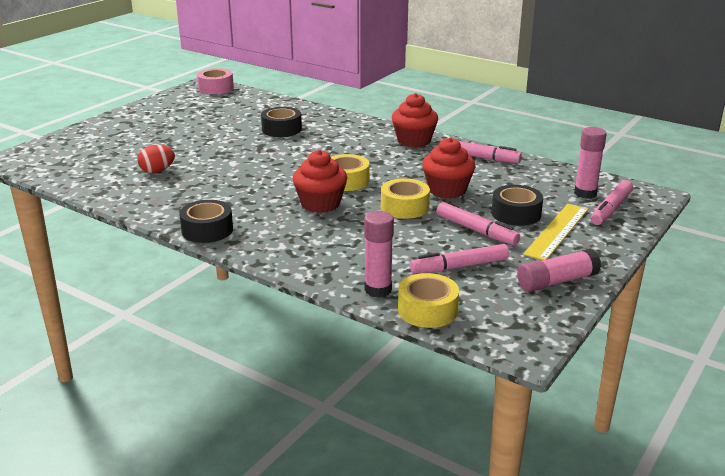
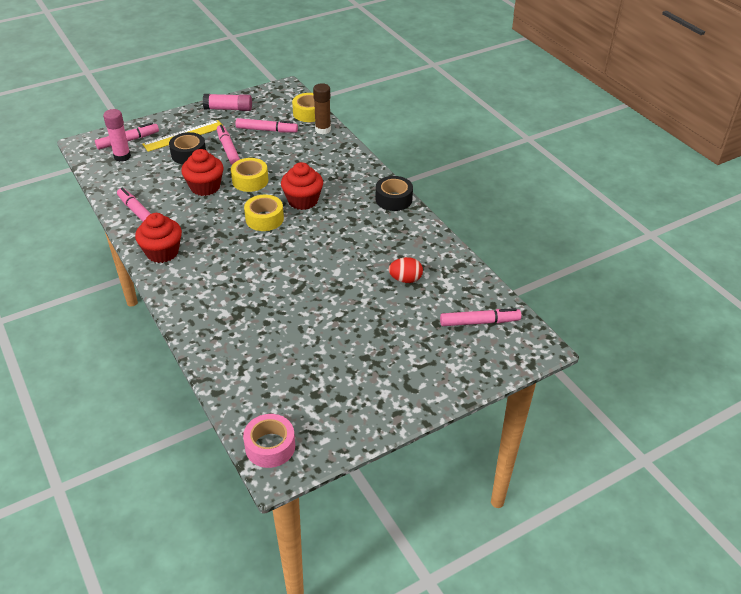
camera: 155 degrees left, 15 degrees up
black tape [261,107,302,137] -> none
pink glue stick [364,211,394,297] -> brown glue stick [313,83,331,134]
none -> pink marker [440,308,522,326]

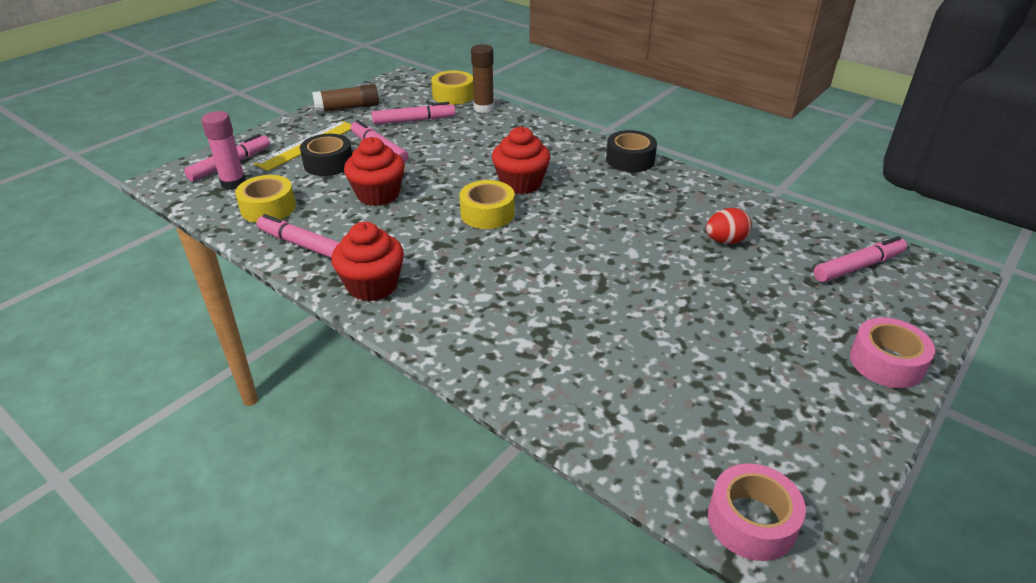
camera: 20 degrees left, 5 degrees down
pink glue stick [203,94,252,111] -> brown glue stick [312,84,379,113]
yellow tape [231,158,268,192] -> yellow tape moved to [235,175,296,223]
none -> pink tape [850,318,935,388]

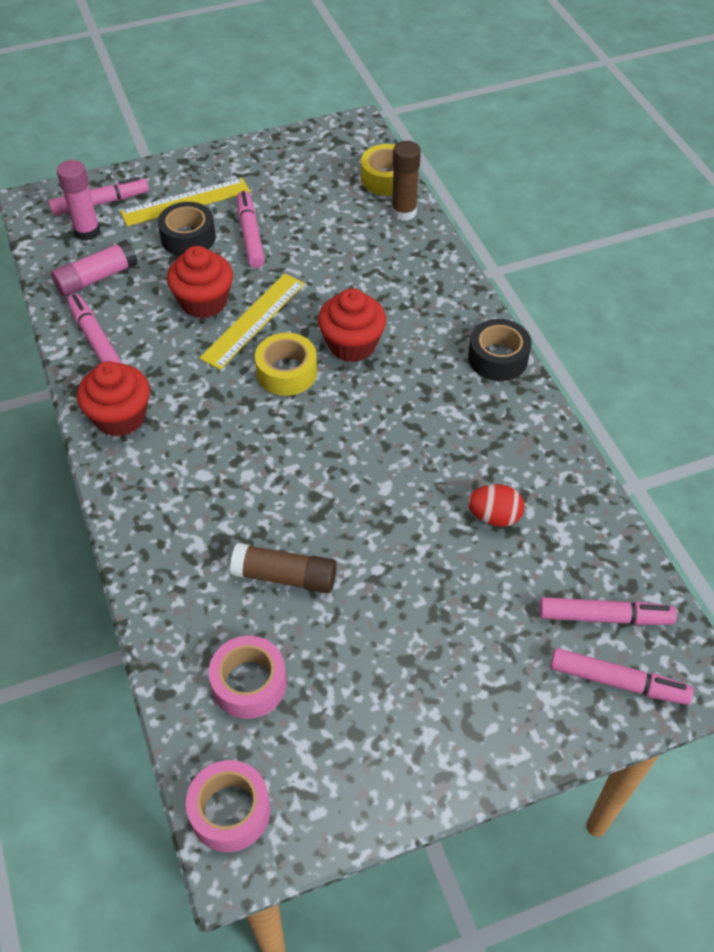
camera: 30 degrees right, 15 degrees up
yellow tape [235,175,296,223] -> pink glue stick [51,240,138,297]
brown glue stick [312,84,379,113] -> brown glue stick moved to [230,543,337,593]
pink marker [372,102,455,125] -> pink marker moved to [550,648,694,705]
pink tape [850,318,935,388] -> pink tape moved to [209,636,287,719]
none -> yellow ruler [199,273,305,370]

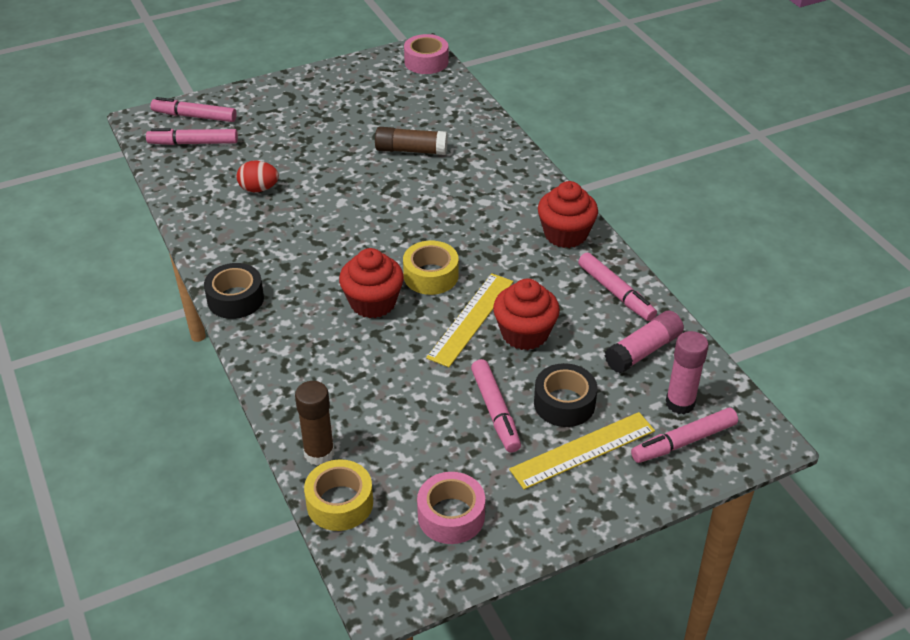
camera: 175 degrees right, 10 degrees down
pink tape [209,636,287,719] -> pink tape moved to [417,472,485,544]

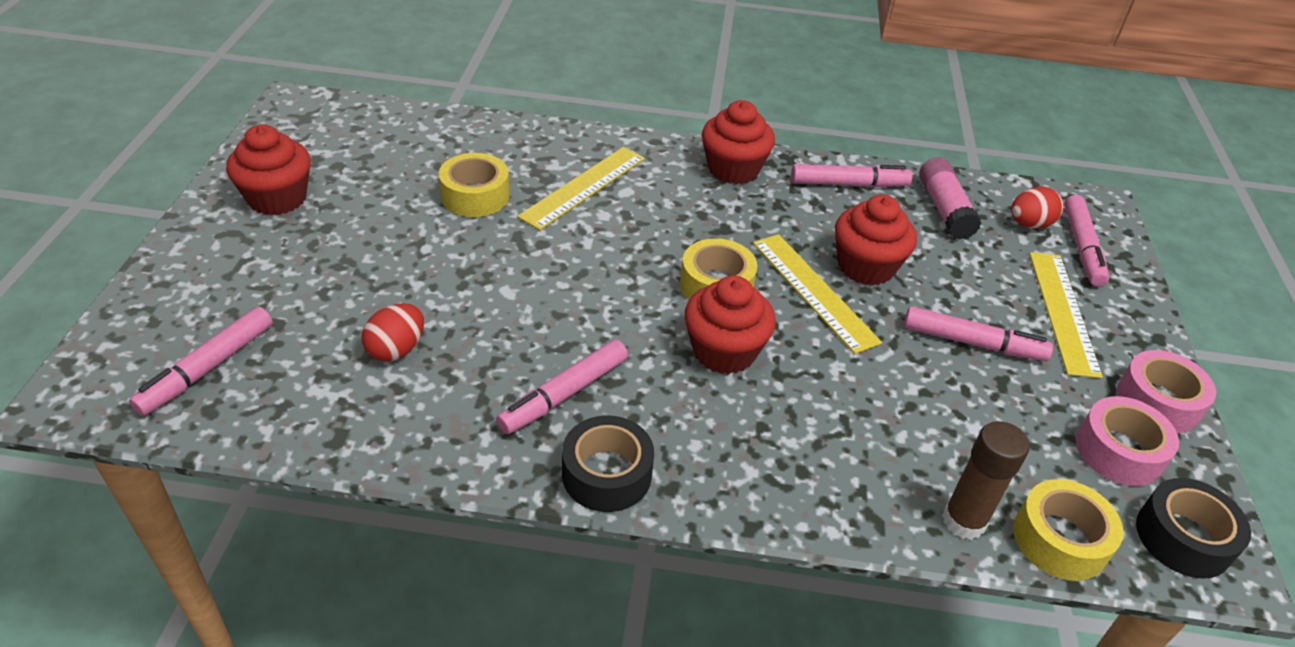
camera: 60 degrees left, 0 degrees up
pink marker [151,97,237,122] -> pink marker moved to [496,340,628,434]
brown glue stick [375,127,448,155] -> yellow tape [439,153,510,217]
pink tape [404,34,448,74] -> pink tape moved to [1117,350,1216,433]
black tape [534,363,597,427] -> black tape moved to [1136,478,1251,578]
pink glue stick [666,331,709,414] -> red egg [1011,186,1064,229]
none -> red cupcake [226,125,311,216]
none -> yellow ruler [517,147,645,230]

